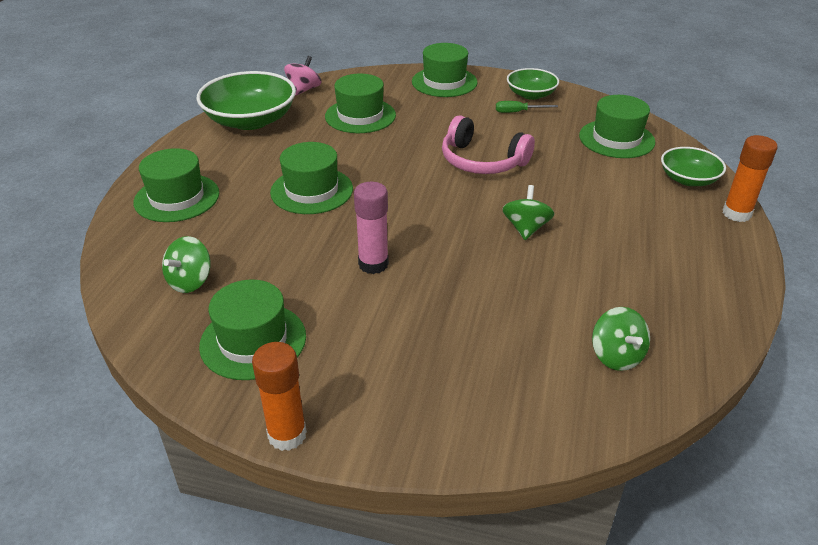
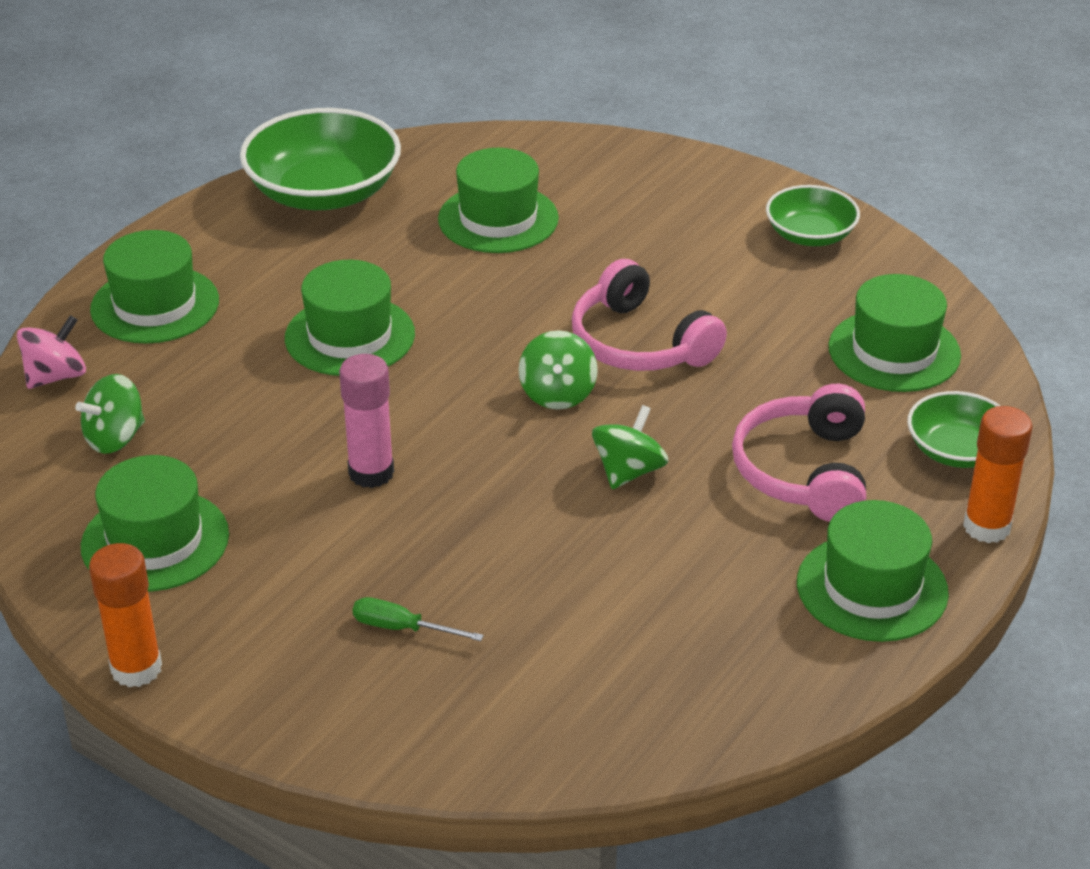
camera: 20 degrees right, 0 degrees up
pink spinning top [284,56,322,96] -> pink spinning top moved to [17,315,86,389]
green hat [412,43,478,97] -> green hat moved to [797,500,949,642]
green screwdriver [496,101,558,113] -> green screwdriver moved to [353,597,484,641]
green spinning top [592,307,650,371] -> green spinning top moved to [519,330,598,410]
none -> pink headphones [732,384,866,522]

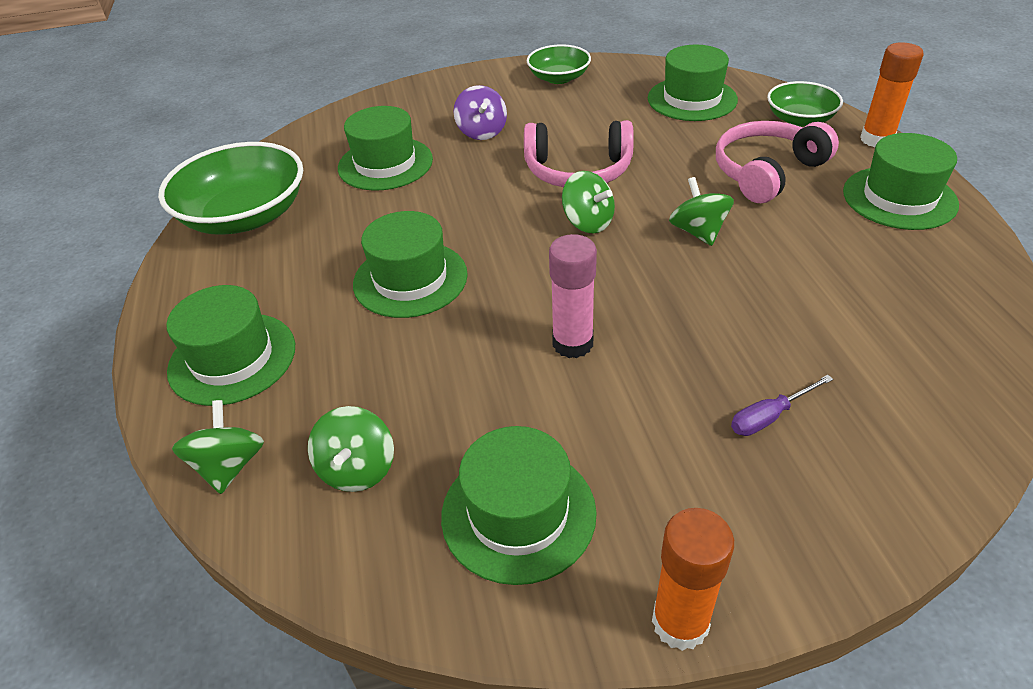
camera: 45 degrees left, 5 degrees up
pink spinning top [17,315,86,389] -> green spinning top [172,400,264,494]
green screwdriver [353,597,484,641] -> purple screwdriver [731,375,833,436]
pink headphones [732,384,866,522] -> pink headphones turned 90 degrees clockwise [716,121,839,203]
none -> purple spinning top [453,85,507,140]

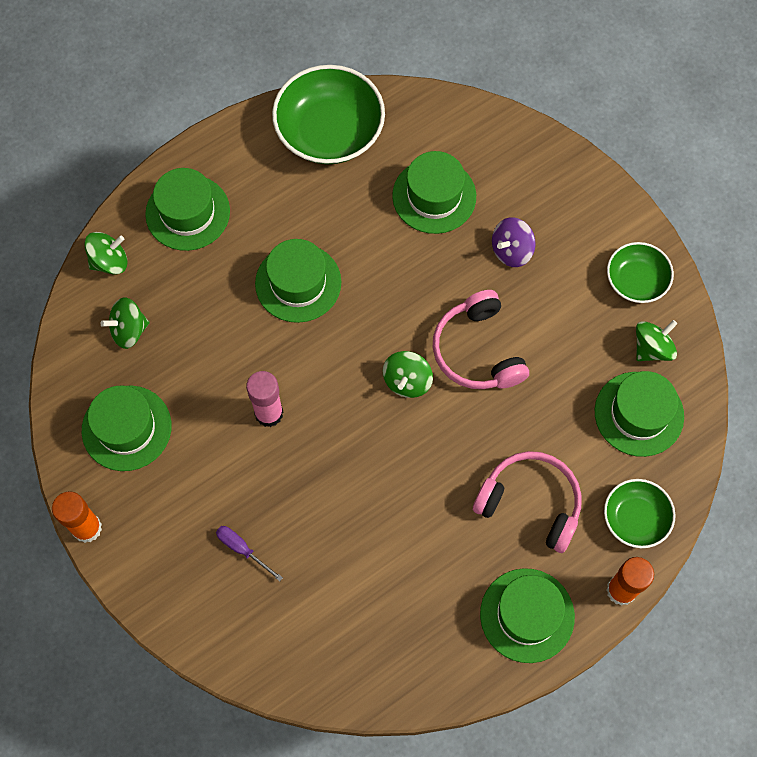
camera: 65 degrees right, 25 degrees up
green spinning top [669,177,734,246] -> green spinning top moved to [636,320,677,361]

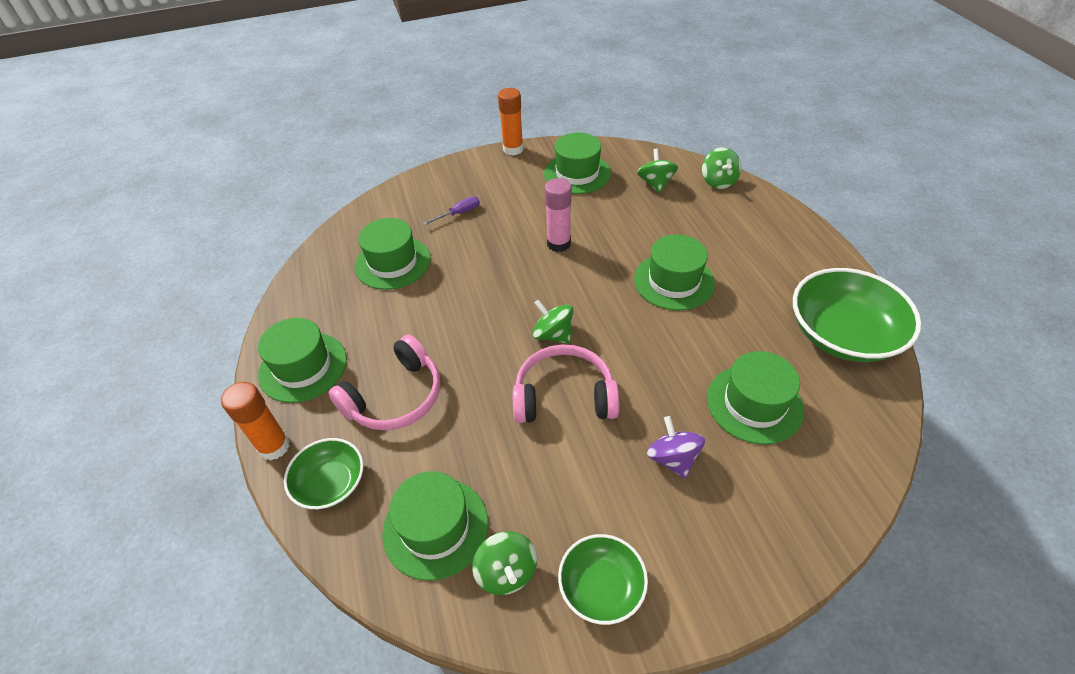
camera: 110 degrees right, 20 degrees down
green hat [145,168,230,251] -> green hat moved to [355,218,431,290]

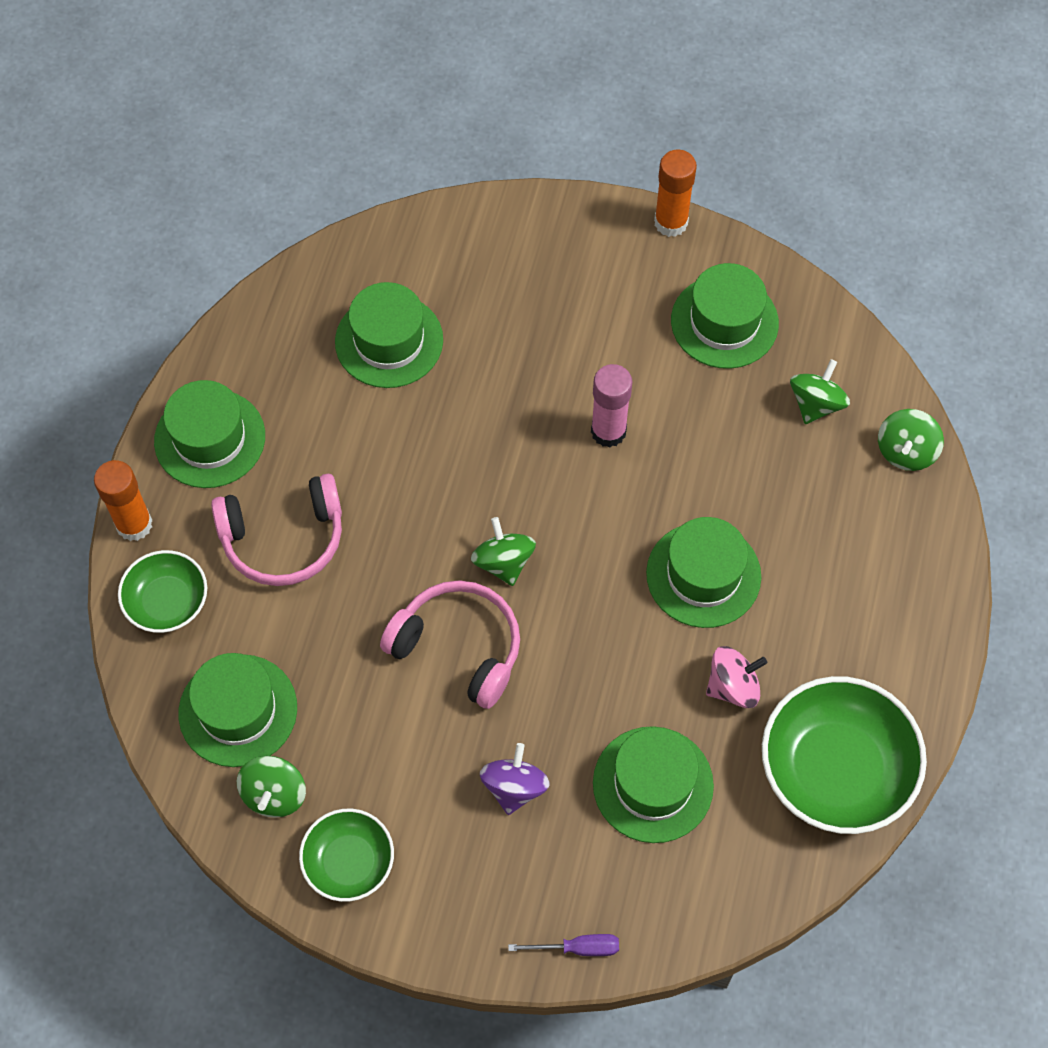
camera: 30 degrees right, 15 degrees up
purple screwdriver [423,196,480,225] -> purple screwdriver moved to [508,934,619,956]
none -> pink spinning top [706,646,767,708]

